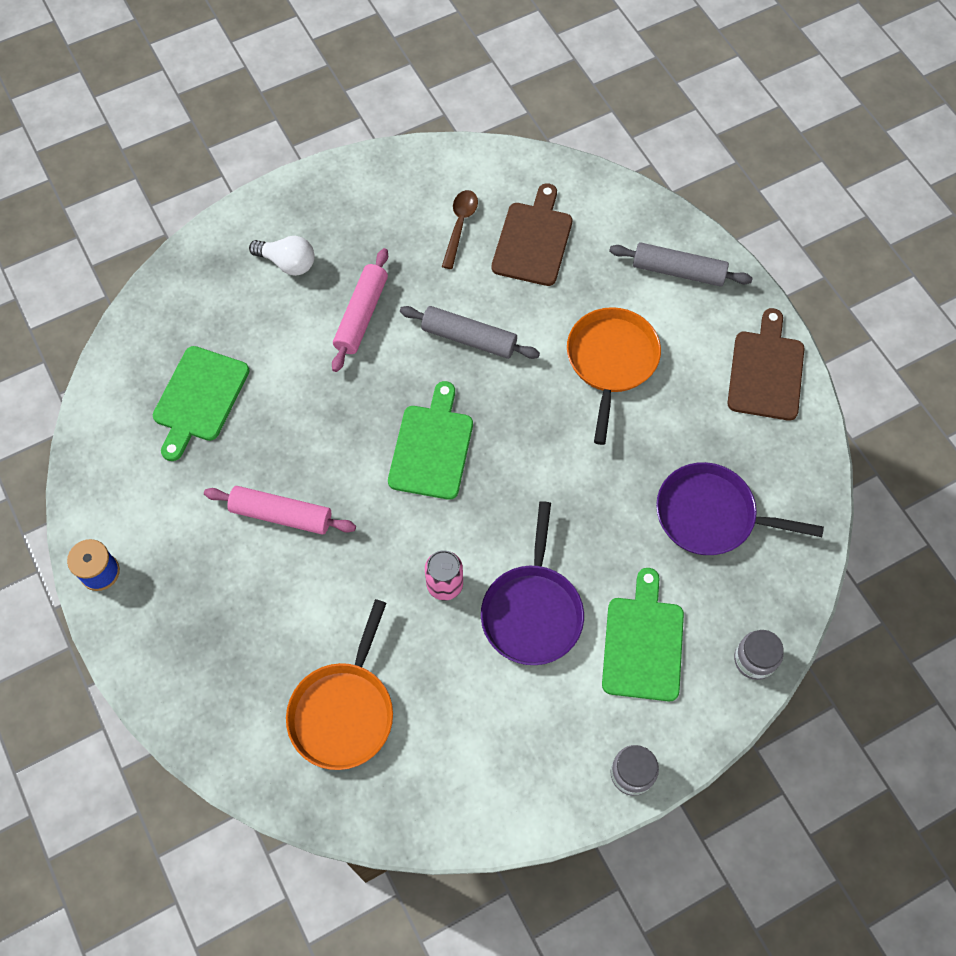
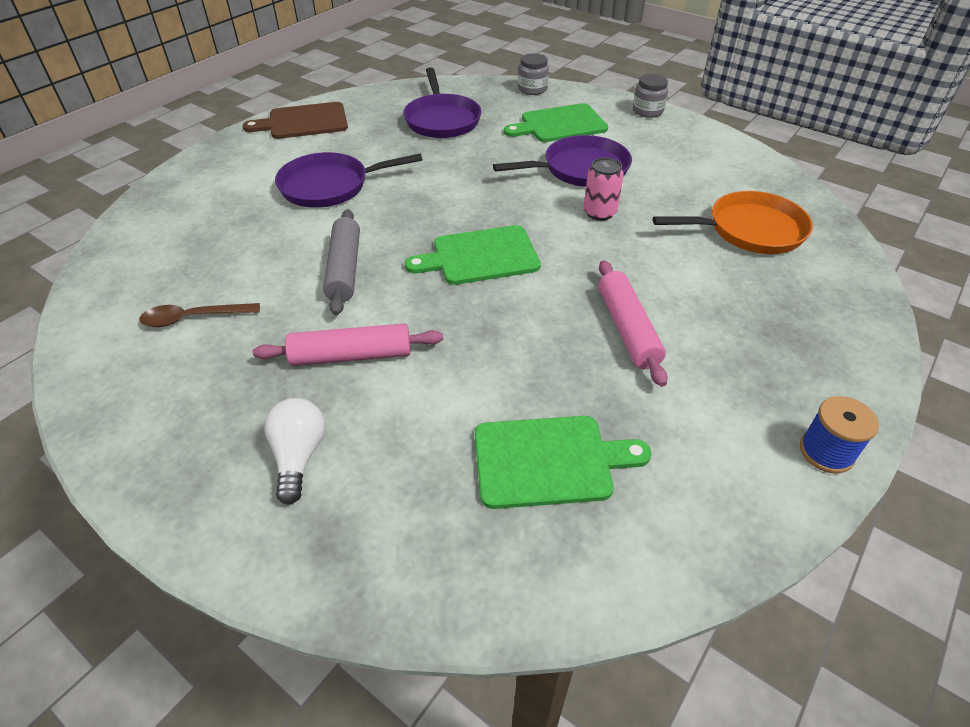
camera: 115 degrees left, 20 degrees down
brown cutting board [491,183,573,286] -> none
orange pan [567,307,661,445] -> purple pan [275,152,423,208]
grey rolling pin [609,242,753,287] -> none

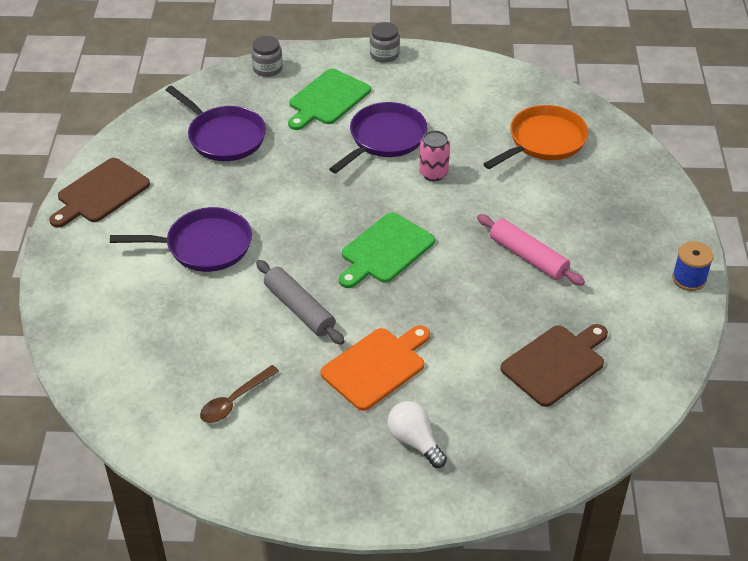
camera: 35 degrees left, 0 degrees up
pink rolling pin [253,323,443,366] -> orange cutting board [320,325,430,411]
purple pan [275,152,423,208] -> purple pan turned 135 degrees counterclockwise [110,207,252,272]
green cutting board [474,416,651,509] -> brown cutting board [500,324,608,407]

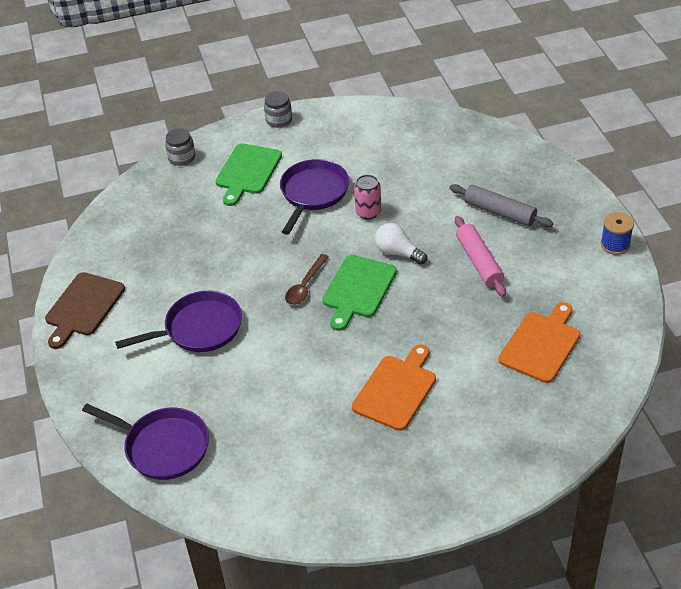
camera: 15 degrees left, 0 degrees up
purple pan [166,86,266,161] -> purple pan moved to [82,404,209,480]
brown spoon [200,365,279,423] -> brown spoon moved to [285,254,329,305]
grey rolling pin [256,260,345,345] -> grey rolling pin moved to [450,184,553,227]
white light bulb [387,401,447,468] -> white light bulb moved to [375,223,427,265]
pink rolling pin [477,214,585,286] -> pink rolling pin turned 45 degrees clockwise [455,216,506,297]
orange pan [484,105,588,169] -> none
brown cutting board [500,324,608,407] -> orange cutting board [498,302,580,383]

